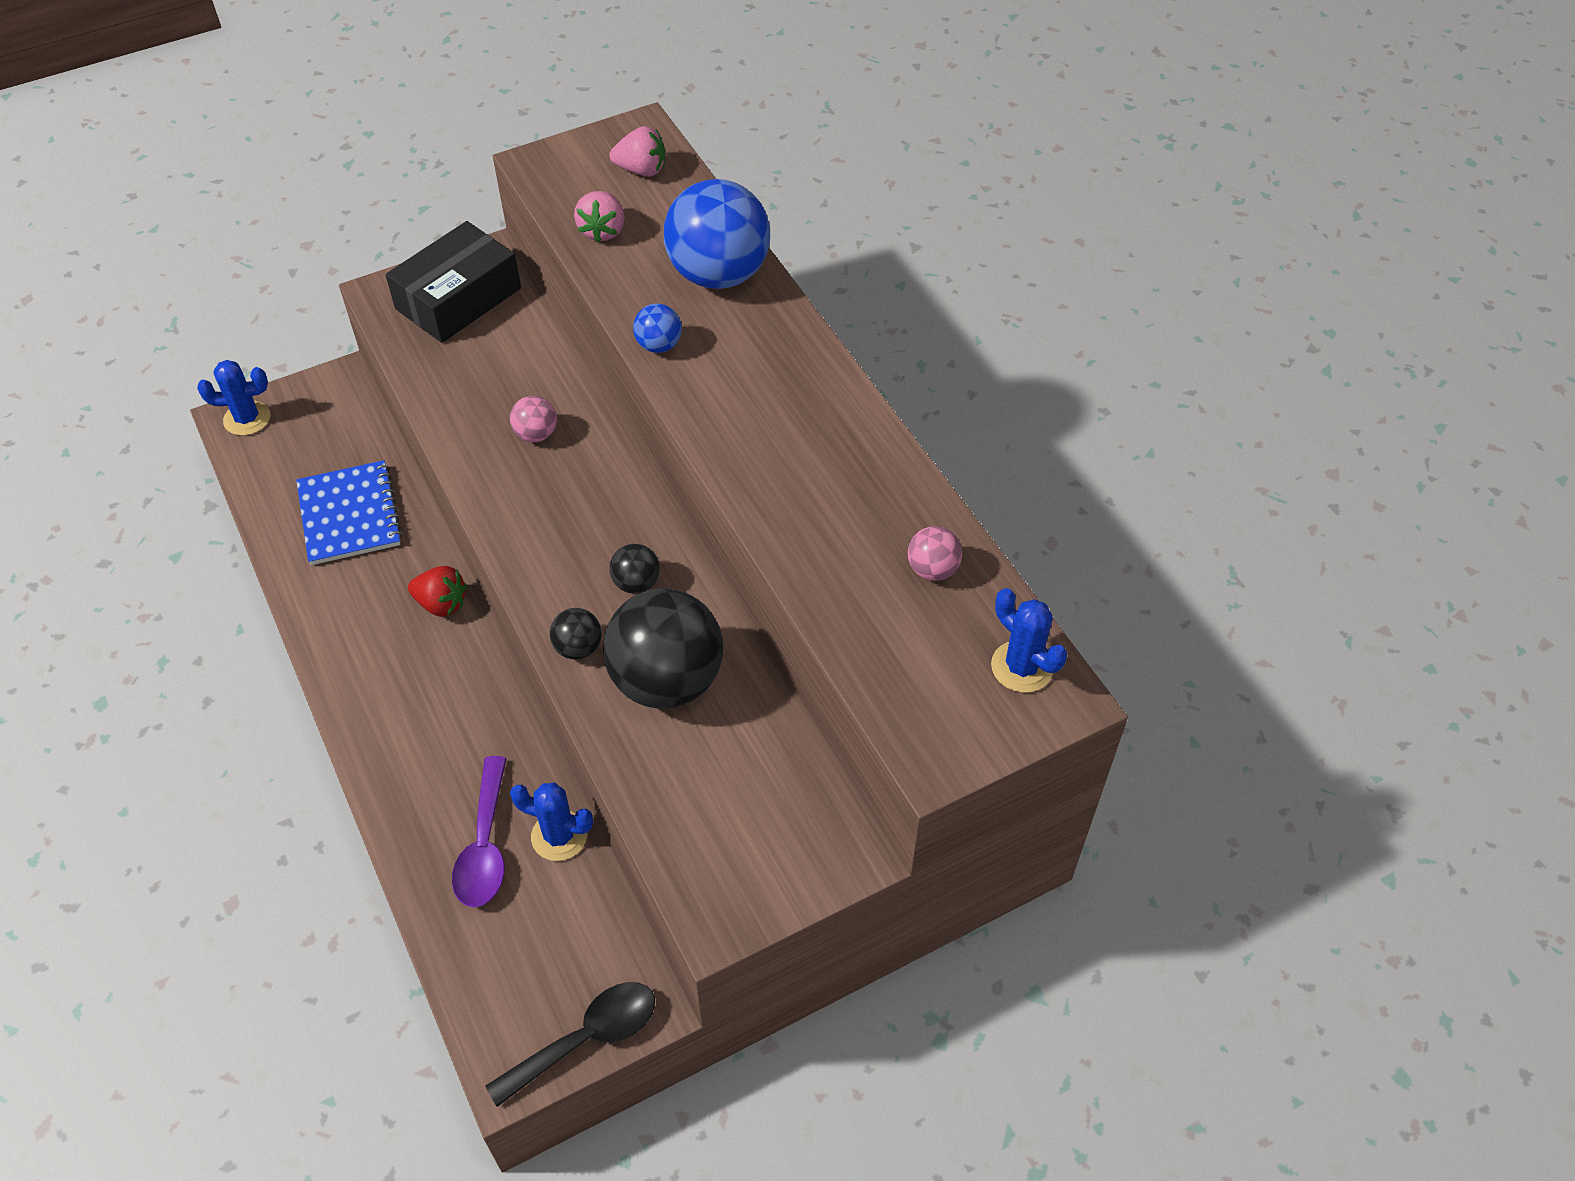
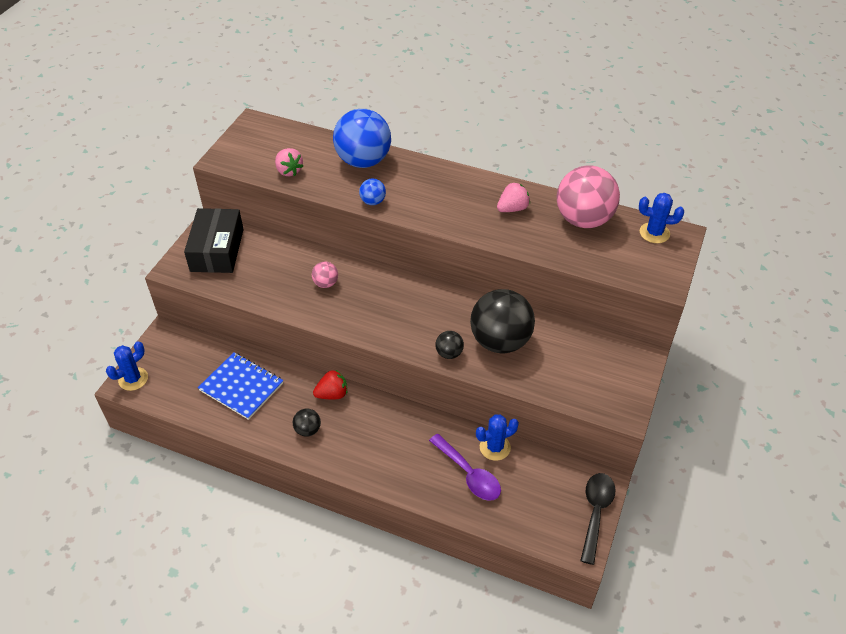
camera: 40 degrees left, 5 degrees down
pink strawberry [609,126,665,177] -> pink strawberry moved to [497,182,530,212]
black ball [610,544,660,594] -> black ball moved to [293,408,321,437]
pink ball [908,526,962,581] -> pink ball [557,165,620,228], size x2.25

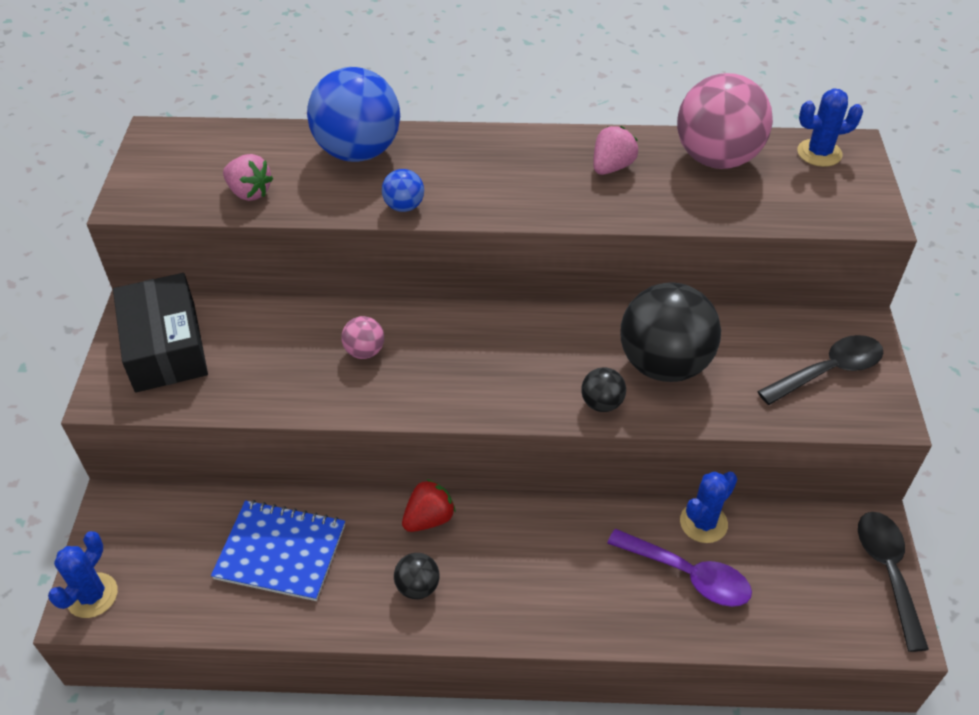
camera: 20 degrees left, 0 degrees up
none -> black spoon [757,335,883,405]

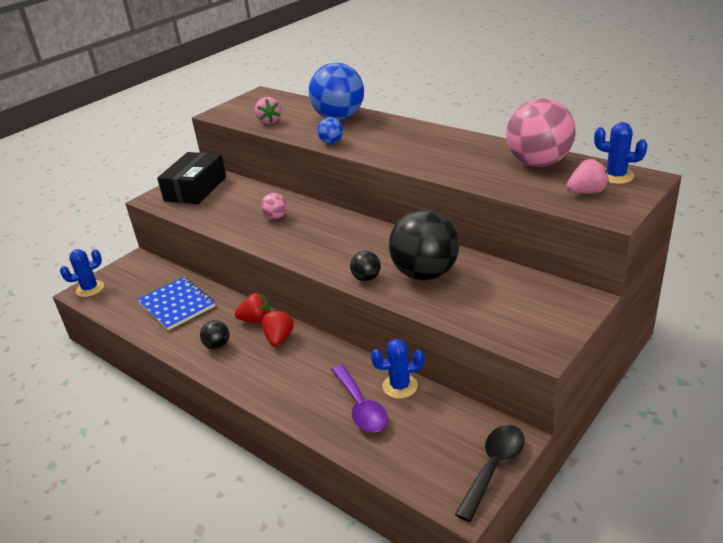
camera: 40 degrees right, 15 degrees down
pink strawberry [593,126,638,175] -> pink strawberry moved to [566,159,609,194]
black spoon [757,335,883,405] -> none
none -> red strawberry [262,310,294,347]

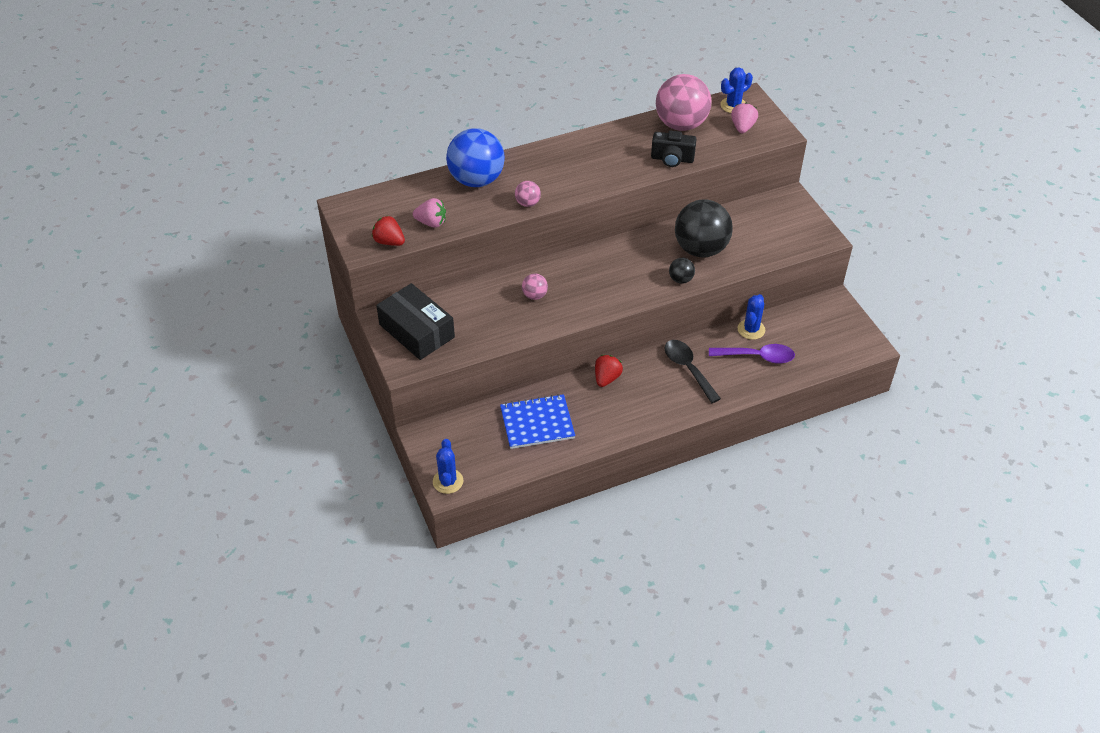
camera: 65 degrees left, 15 degrees up
black ball [200,320,229,350] -> none
red strawberry [262,310,294,347] -> red strawberry moved to [372,216,405,246]
blue ball [317,117,343,144] -> pink ball [515,181,541,207]
black spoon [455,425,525,522] -> black spoon moved to [665,340,721,403]
none -> black camera [651,131,697,167]

